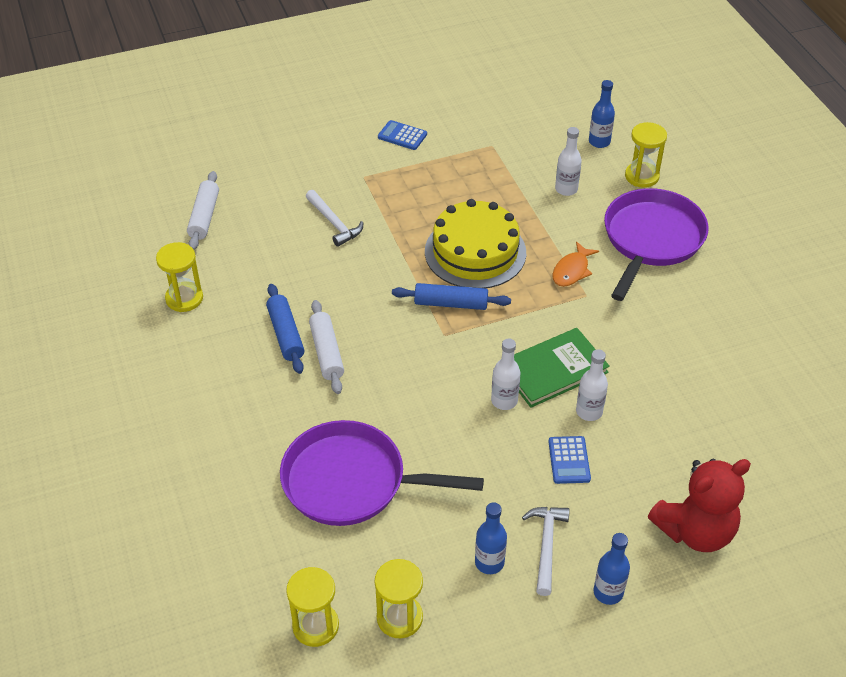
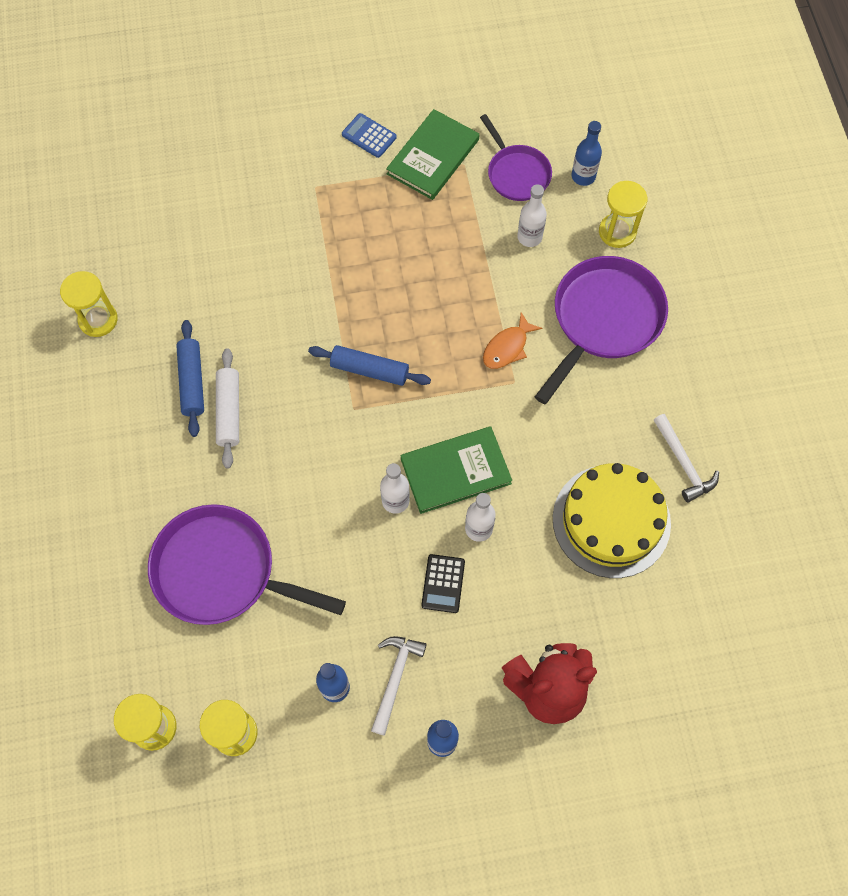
camera: 10 degrees right, 20 degrees up
white rolling pin [187,171,219,250] -> none
white hammer [306,190,364,247] -> white hammer moved to [654,414,719,503]
yellow cake [425,199,526,288] -> yellow cake moved to [553,463,671,578]
blue calculator [548,436,591,484] -> black calculator [421,554,465,613]
none -> green book [386,109,479,200]
none -> purple pan [480,114,552,201]

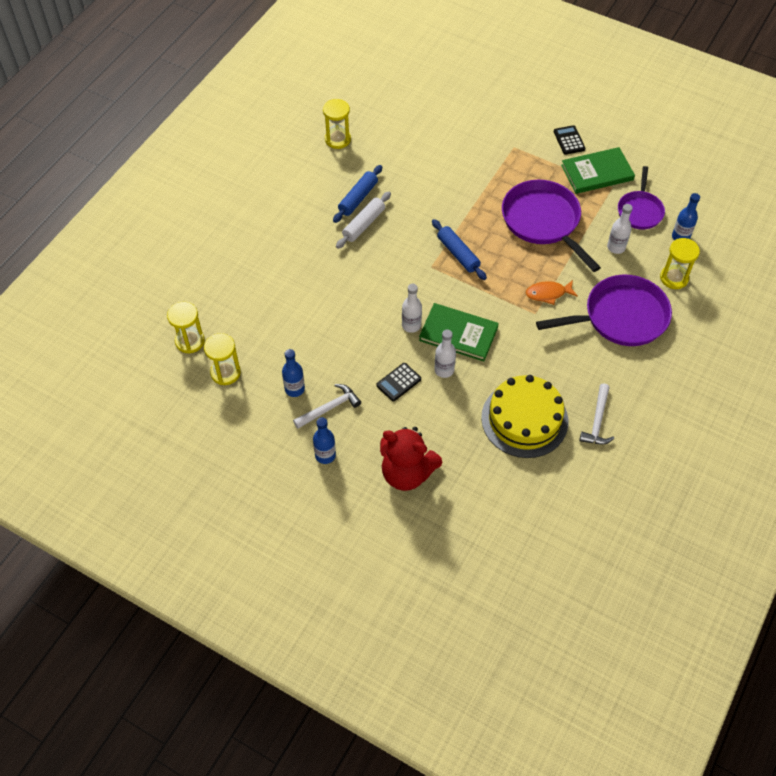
camera: 40 degrees right, 10 degrees down
purple pan [148,504,346,625] -> purple pan moved to [502,180,601,272]
blue calculator [342,113,397,158] -> black calculator [554,125,585,155]

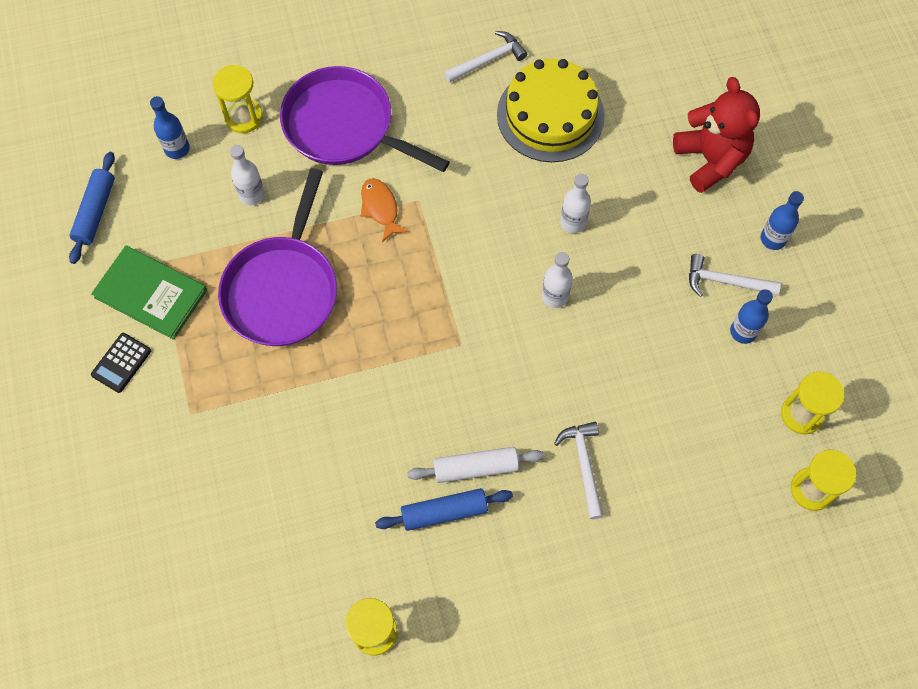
camera: 135 degrees left, 10 degrees up
black calculator [376,363,421,402] -> none
green book [419,303,499,361] -> none
blue rolling pin [432,219,487,280] -> blue rolling pin moved to [69,152,115,264]
orange fish [526,280,578,305] -> orange fish turned 150 degrees counterclockwise [361,178,409,242]
purple pan [618,166,665,230] -> none
none -> white hammer [554,422,604,519]

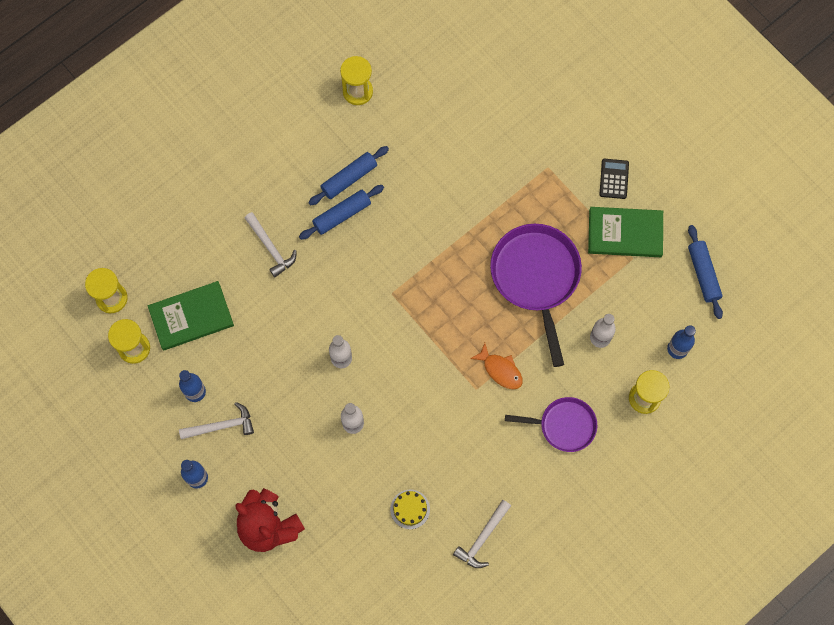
camera: 155 degrees right, 5 degrees up
purple pan [280,66,450,172] -> purple pan [505,397,597,452], size x0.60
white rolling pin [407,447,544,483] -> blue rolling pin [299,185,384,240]
yellow cake [497,59,605,162] -> yellow cake [390,490,430,529], size x0.43
none -> green book [148,281,234,351]

